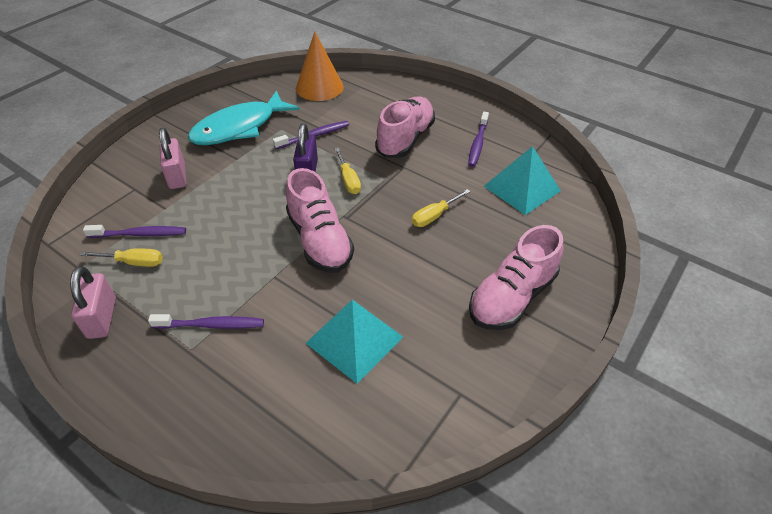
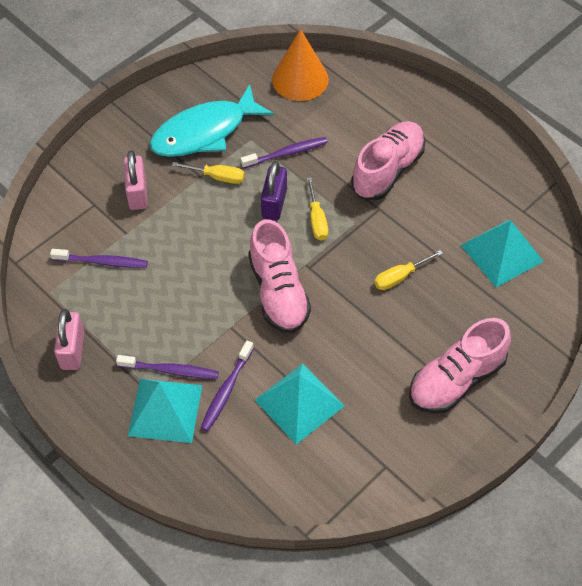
camera: 10 degrees right, 10 degrees up
yellow screwdriver [80,248,163,267] -> yellow screwdriver moved to [172,162,244,184]
purple toothbrush [468,112,489,167] -> purple toothbrush moved to [201,340,254,431]
none -> turquoise pyramid [128,379,202,443]

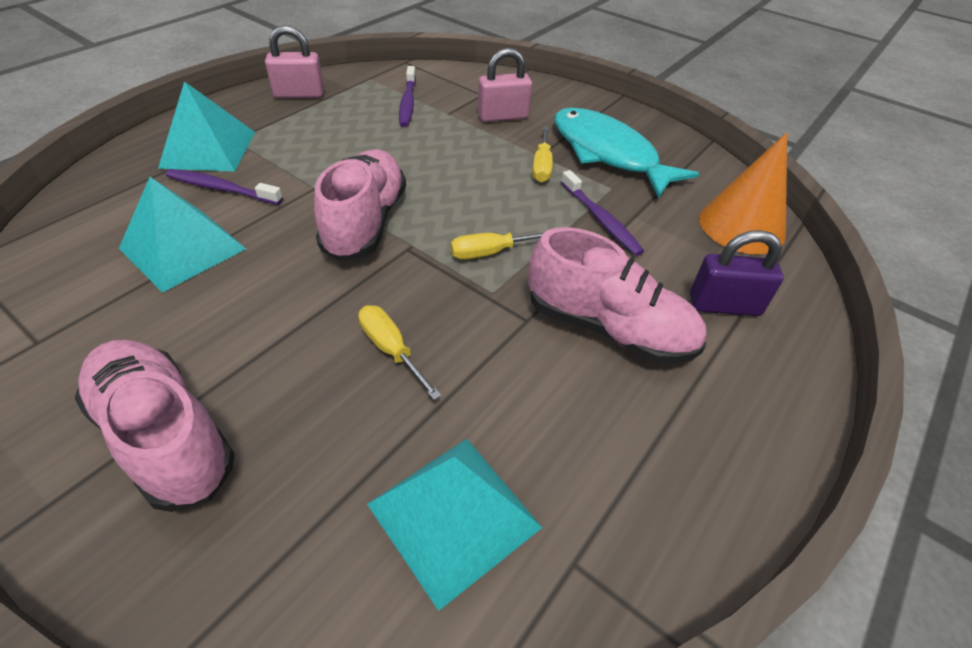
camera: 80 degrees right, 10 degrees down
purple toothbrush [116,355,219,379] -> none
pink shoe [248,219,311,334] -> pink shoe turned 120 degrees clockwise [314,150,406,261]
purple padlock [261,161,287,221] -> purple padlock moved to [690,230,784,316]

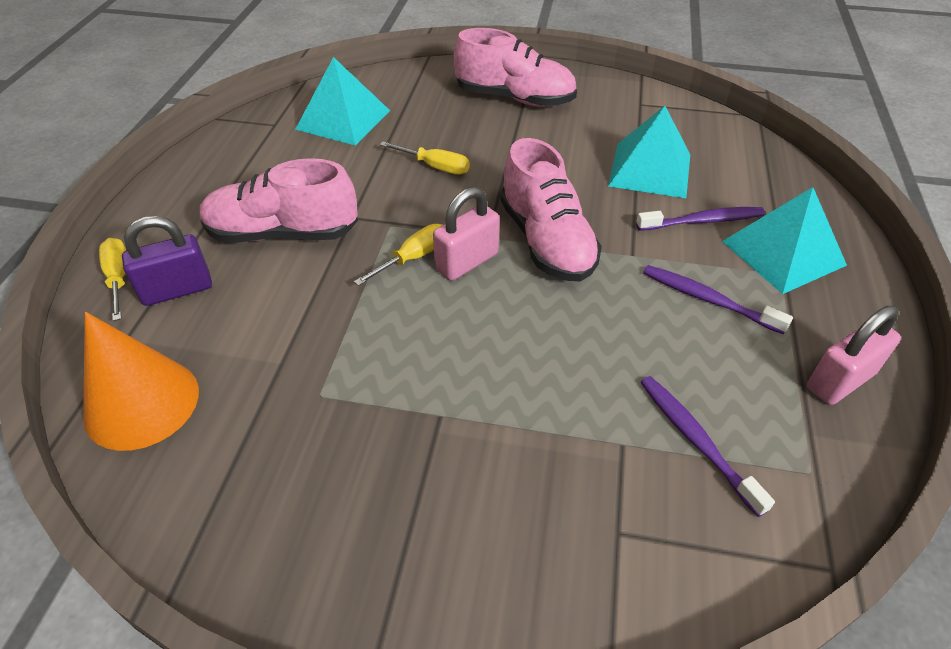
camera: 155 degrees right, 0 degrees up
pink padlock [478,48,532,122] -> pink padlock moved to [433,187,500,281]
yellow screwdriver [532,127,553,182] -> yellow screwdriver moved to [99,238,126,321]
turquoise fish [554,107,700,199] -> none
purple toothbrush [561,170,644,256] -> purple toothbrush moved to [643,265,793,335]

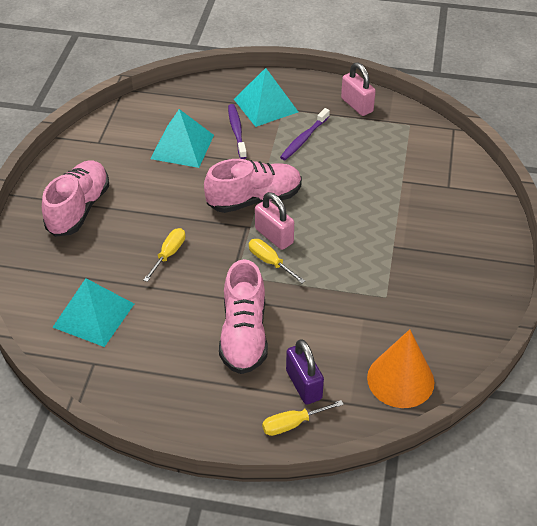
camera: 90 degrees left, 0 degrees up
purple toothbrush [640,376,775,517] -> none

